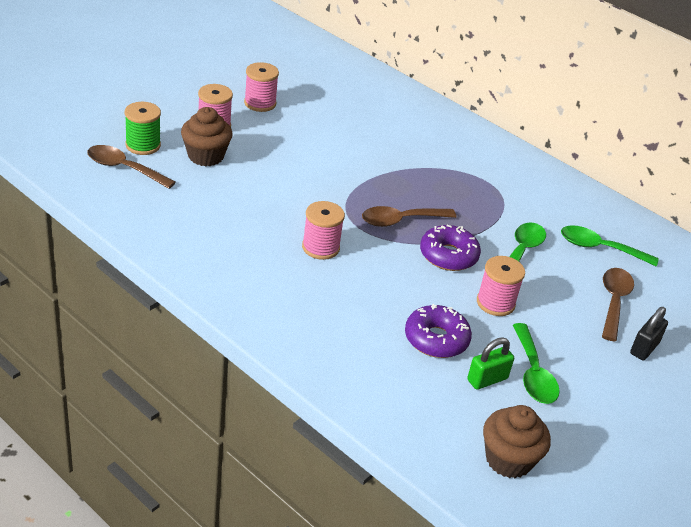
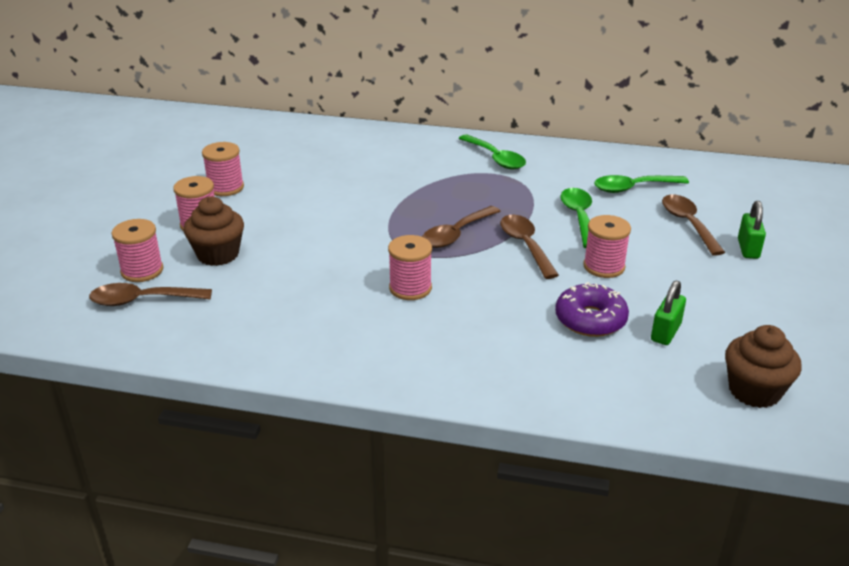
camera: 25 degrees left, 5 degrees down
green spool [125,102,161,155] -> pink spool [111,219,163,282]
purple donut [420,225,481,271] -> brown spoon [500,215,559,279]
green spoon [513,323,560,404] -> green spoon moved to [458,134,526,169]
black padlock [630,307,668,360] -> green padlock [738,201,766,259]

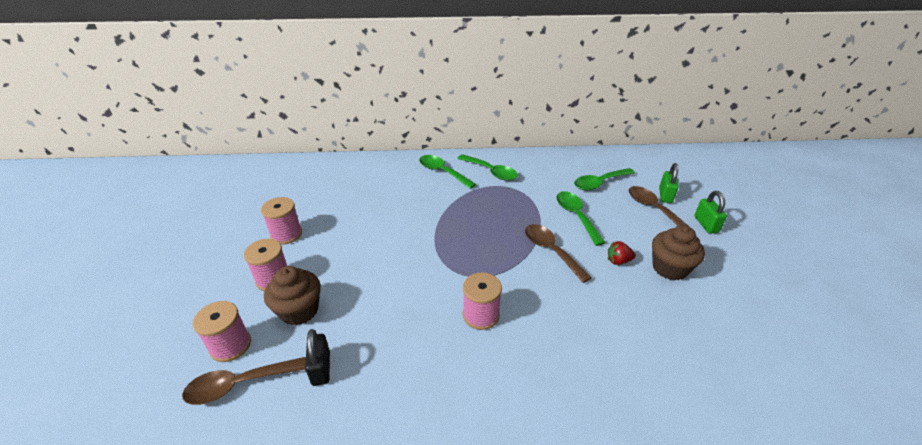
camera: 15 degrees left, 5 degrees up
brown spoon [422,206,500,248] -> none
purple donut [555,282,629,337] -> none
pink spool [583,215,631,278] -> red strawberry [608,241,636,265]
green padlock [651,280,686,345] -> green padlock moved to [659,163,679,203]
brown cupcake [725,325,802,408] -> brown cupcake moved to [652,225,705,281]
none -> black padlock [305,329,330,386]
none -> green spoon [419,155,476,189]

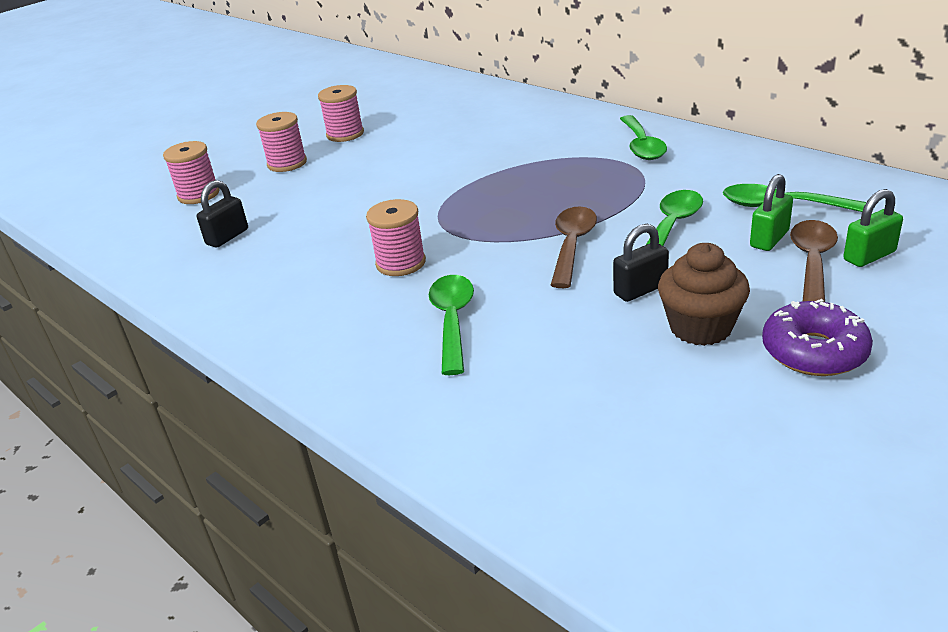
camera: 50 degrees right, 5 degrees down
brown spoon [182,357,306,405] -> none
brown cupcake [264,266,321,325] -> none
green spoon [419,155,476,189] -> green spoon moved to [429,275,474,375]
red strawberry [608,241,636,265] -> black padlock [613,224,669,302]
green padlock [694,191,727,234] -> green padlock moved to [750,174,793,251]
none -> purple donut [762,299,873,376]

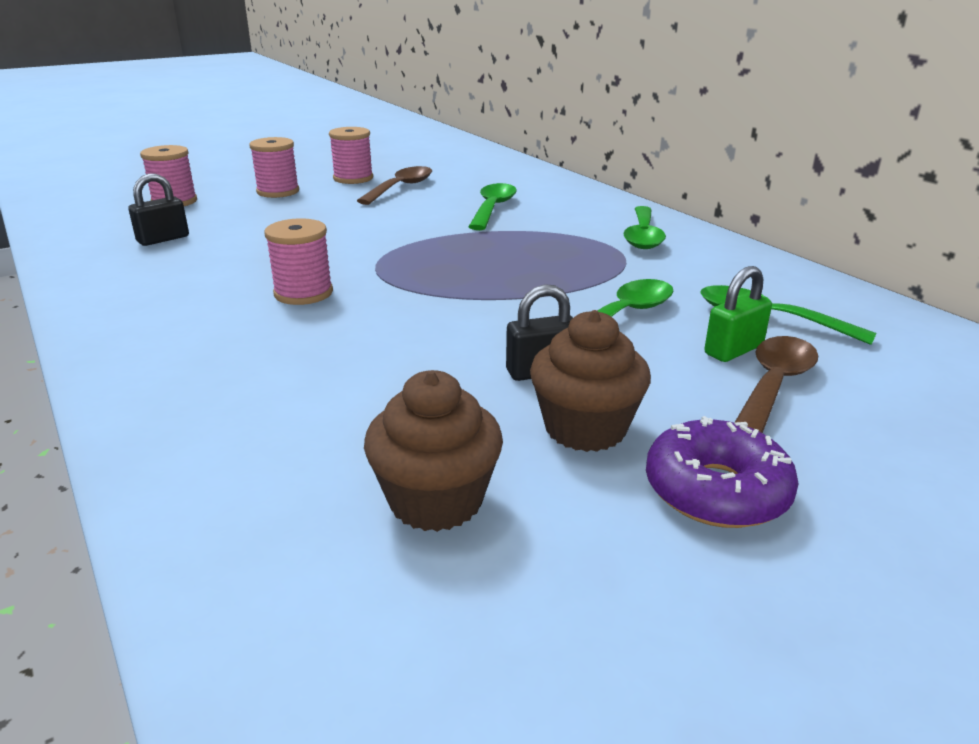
camera: 10 degrees right, 5 degrees down
green spoon [429,275,474,375] -> green spoon moved to [469,183,517,230]
brown spoon [551,206,597,288] -> brown spoon moved to [357,166,432,205]
green padlock [843,189,903,267] -> none
none -> brown cupcake [364,370,503,532]

